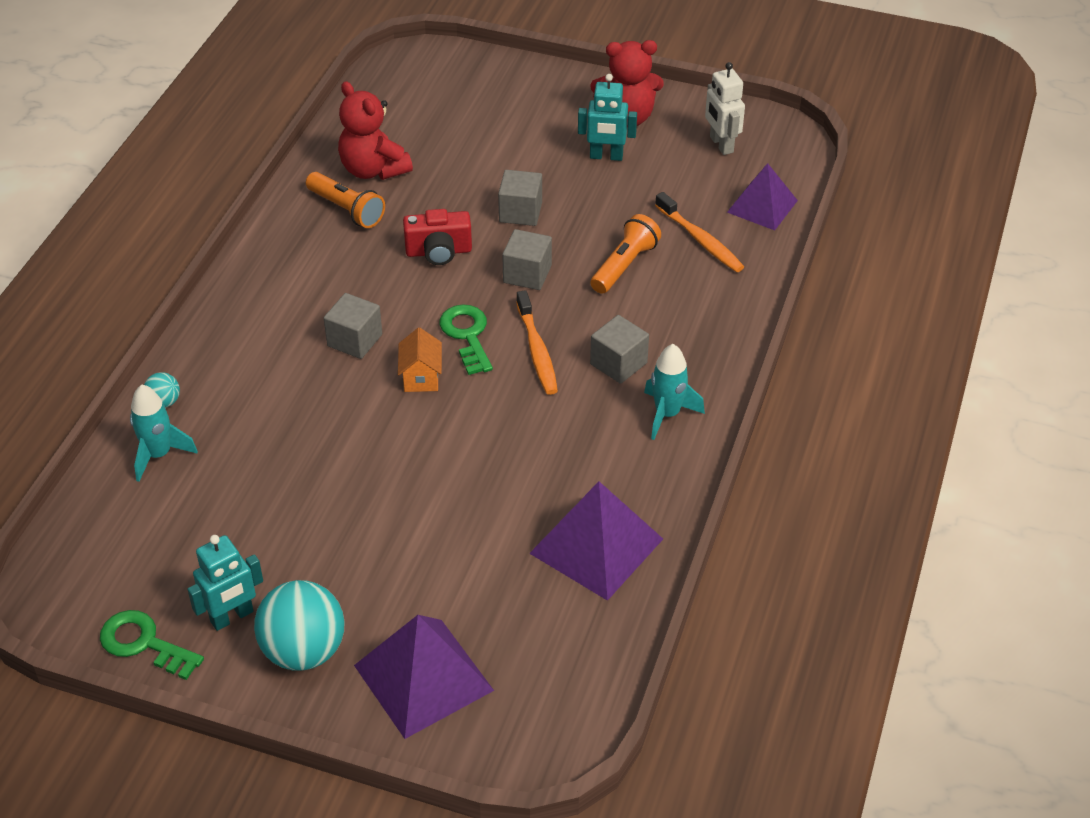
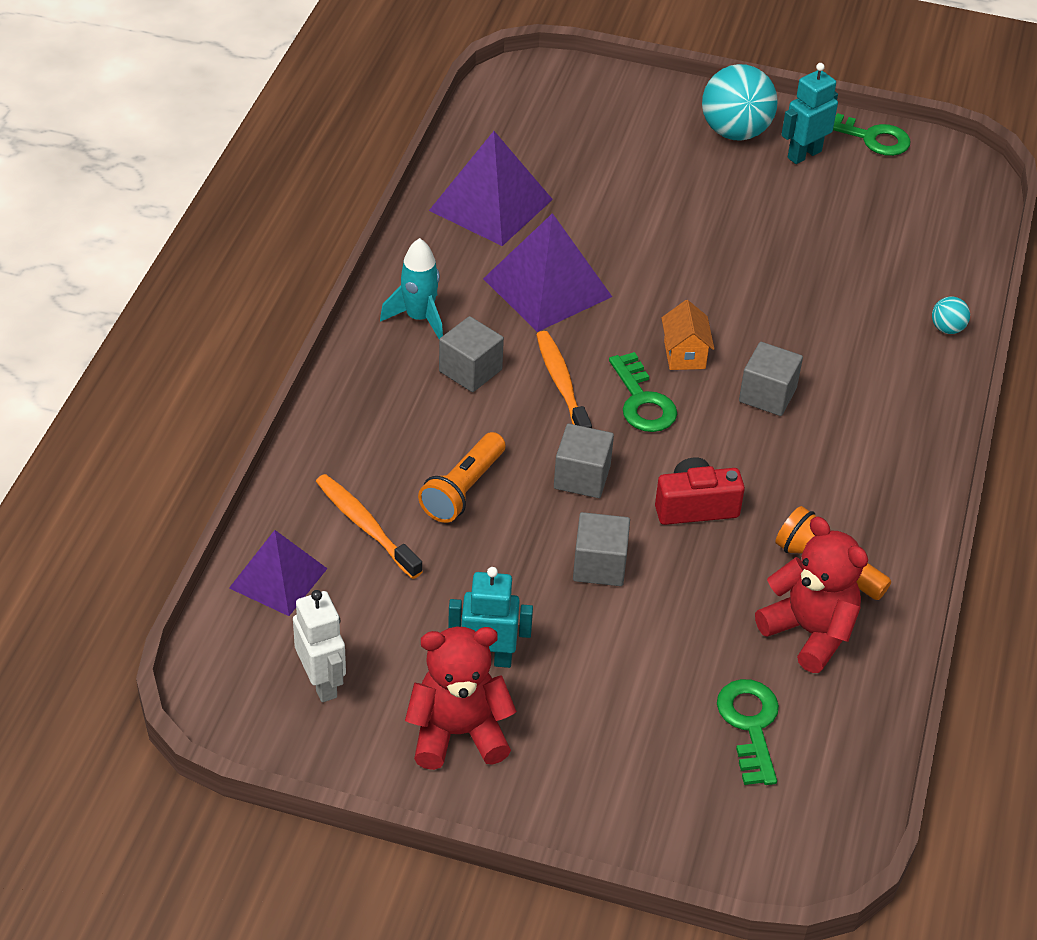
camera: 175 degrees right, 0 degrees up
turquoise rocket [130,384,198,482] -> none
purple pyramid [354,615,494,739] -> purple pyramid moved to [483,213,612,332]
none -> green key [717,679,779,785]

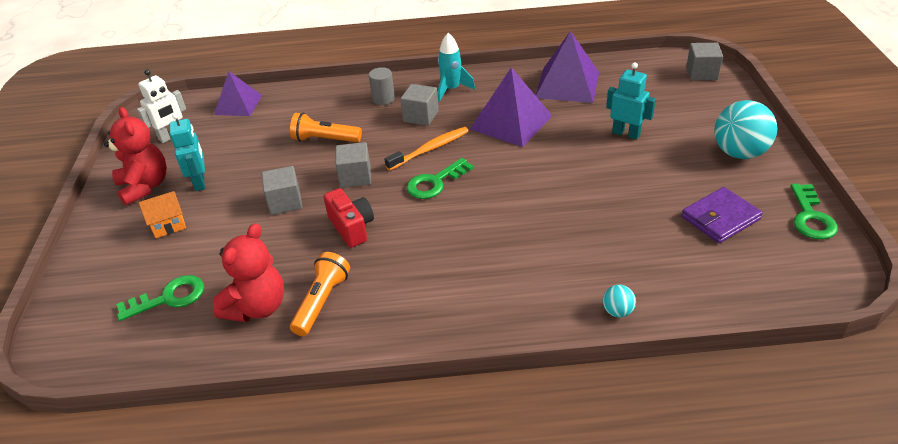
camera: 75 degrees right, 5 degrees down
orange toothbrush [316,474,423,579] -> none
orange house [662,300,714,370] -> orange house moved to [139,191,186,238]
grey cube [739,342,803,416] -> grey cube moved to [686,43,723,80]
turquoise robot [781,63,838,164] -> turquoise robot moved to [606,62,656,140]
none -> grey cylinder [369,67,395,105]
none -> purple wallet [682,187,763,243]

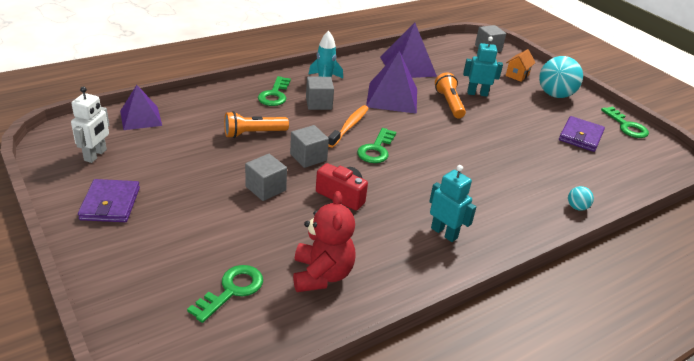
camera: 35 degrees left, 5 degrees down
red teddy bear [104,107,167,206] -> purple wallet [78,179,140,222]
orange house [139,191,186,238] -> orange house moved to [506,49,536,82]
turquoise robot [169,113,205,191] -> turquoise robot moved to [429,165,476,242]
orange flashlight [290,252,350,336] -> orange flashlight moved to [435,72,466,119]
grey cylinder [369,67,395,105] -> green key [258,76,291,106]

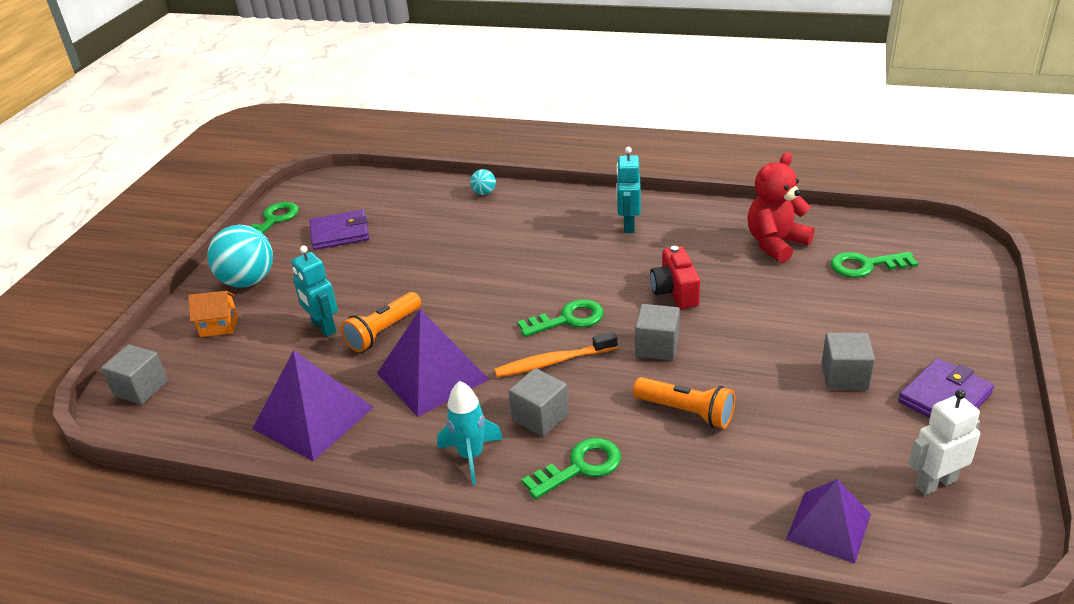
camera: 125 degrees left, 0 degrees up
grey cube [245,154,287,201] -> grey cube moved to [821,332,875,390]

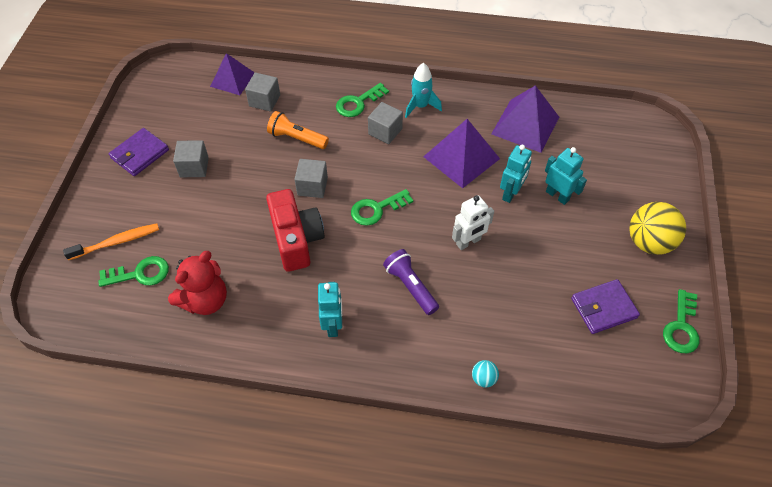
camera: 170 degrees right, 20 degrees up
grey cube [101,344,168,405] -> grey cube moved to [245,73,280,112]
orange house [188,291,238,337] -> none
turquoise ball [207,225,273,288] -> yellow ball [629,202,686,255]
orange flashlight [341,292,421,352] -> turquoise robot [500,145,532,203]
orange toothbrush [494,332,617,377] -> orange toothbrush moved to [63,223,159,260]
red camera [650,246,700,309] -> red camera [266,189,324,272], size x1.51
white robot [909,389,980,495] -> white robot moved to [452,195,494,250]
none -> purple flashlight [383,249,439,315]

